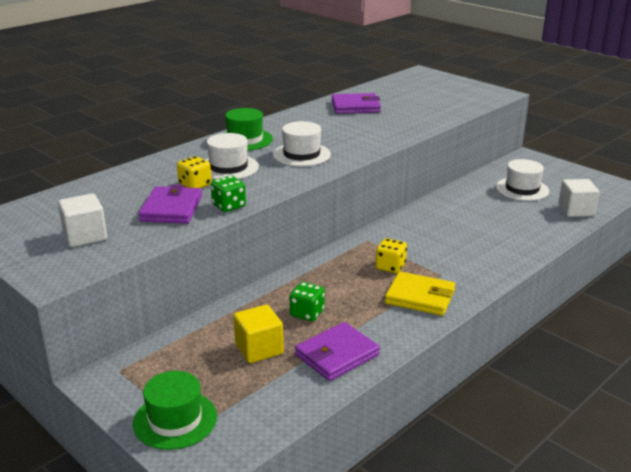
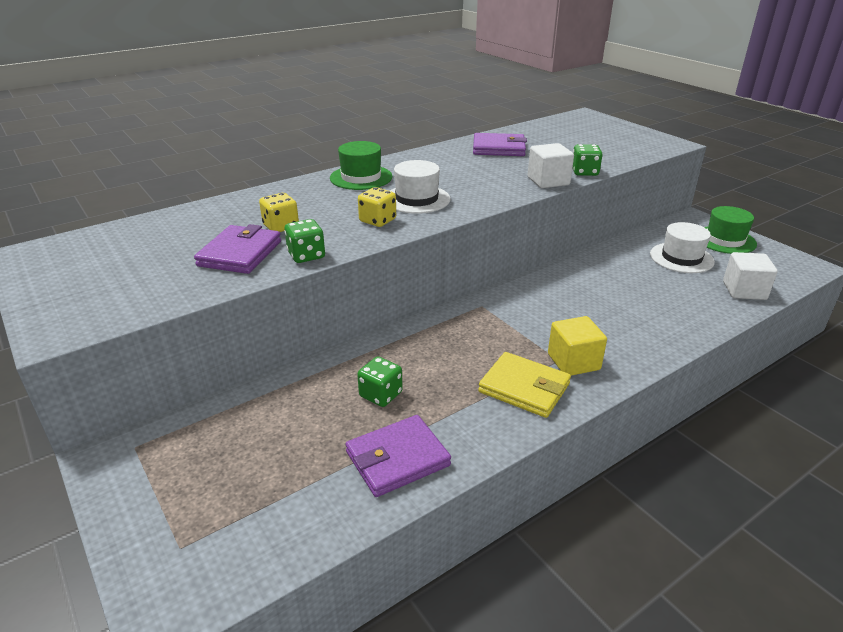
camera: 10 degrees right, 5 degrees up
white cube [58,193,107,247] -> white cube moved to [528,143,574,188]
green hat [133,371,217,450] -> green hat moved to [704,206,757,254]
white hat [206,133,259,179] -> none
yellow cube [233,305,284,363] -> yellow cube moved to [548,316,607,376]
yellow dice [376,238,407,273] -> yellow dice moved to [358,187,396,227]
none -> green dice [572,144,603,176]

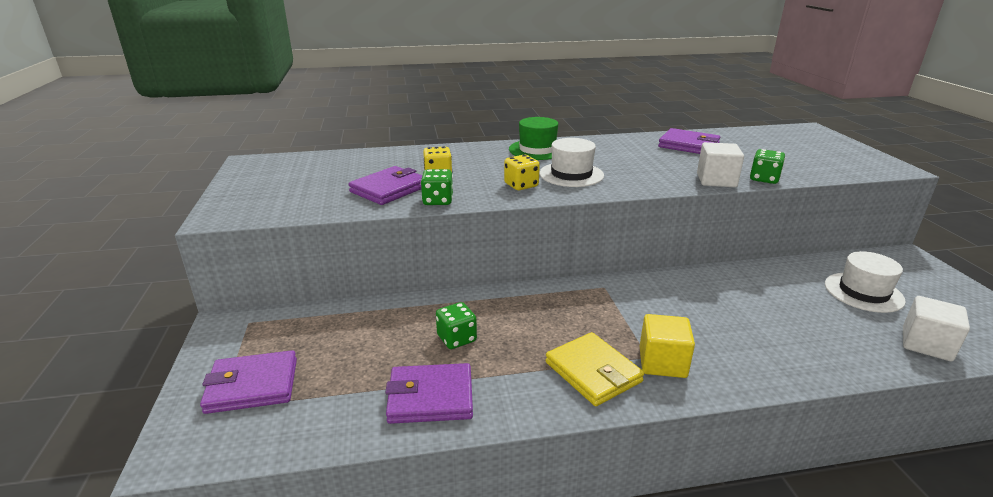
camera: 25 degrees right, 5 degrees down
green hat [704,206,757,254] -> none
none -> purple wallet [200,350,297,414]

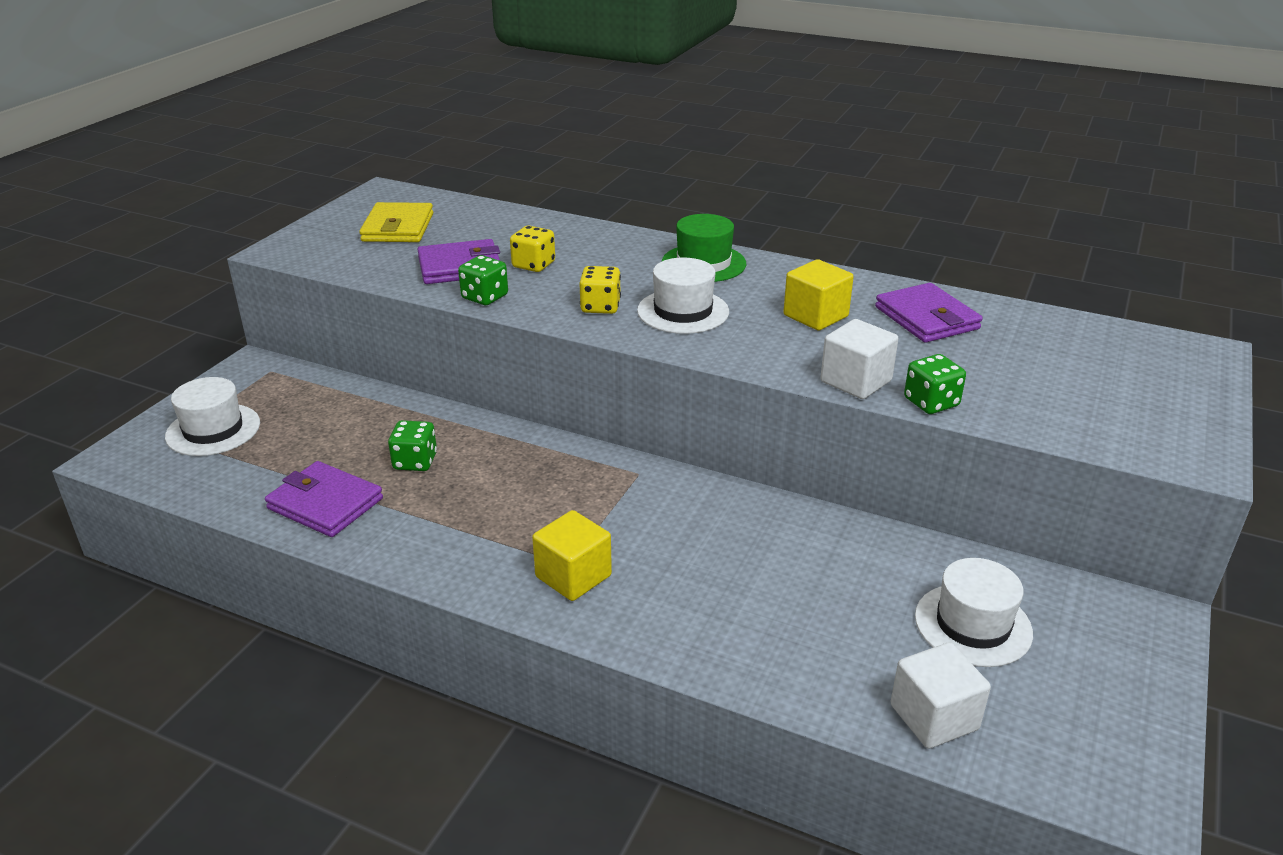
camera: 35 degrees right, 5 degrees up
purple wallet [200,350,297,414] -> white hat [165,377,260,456]
yellow wallet [545,332,644,406] -> yellow wallet moved to [359,202,433,242]
none -> yellow cube [783,259,854,331]

